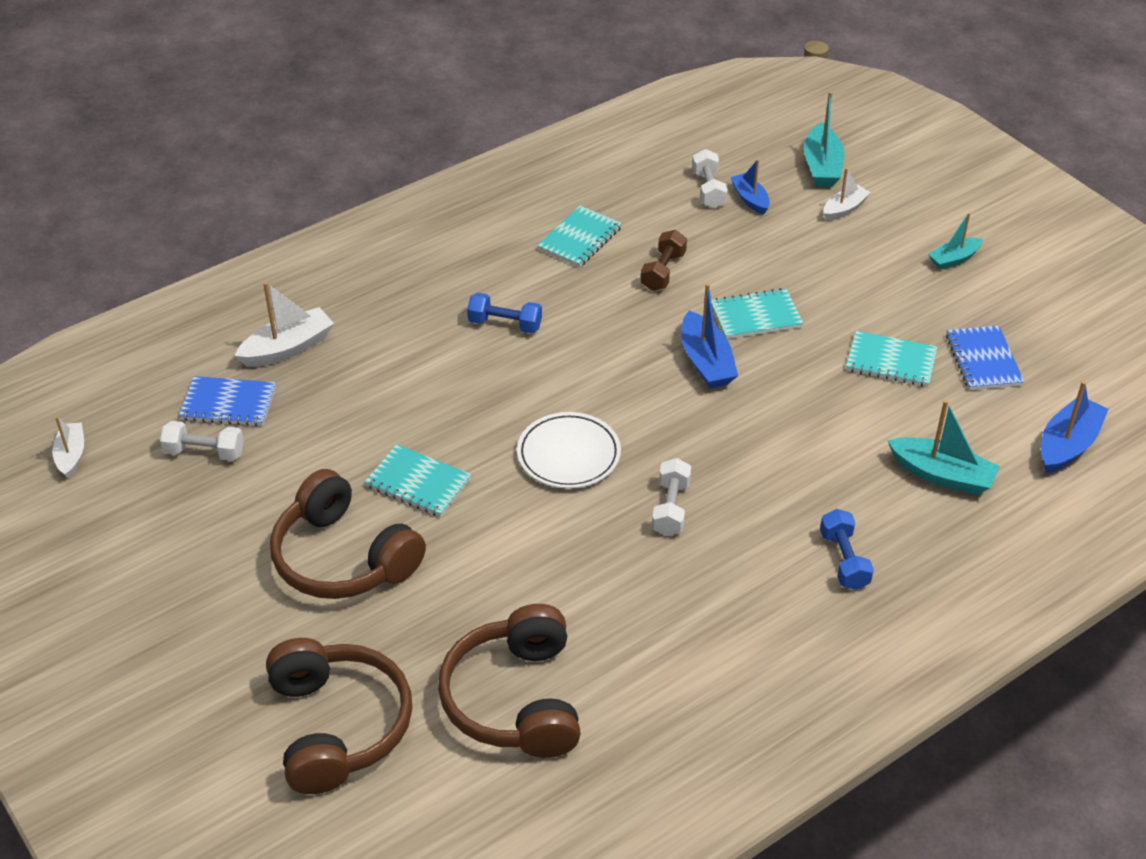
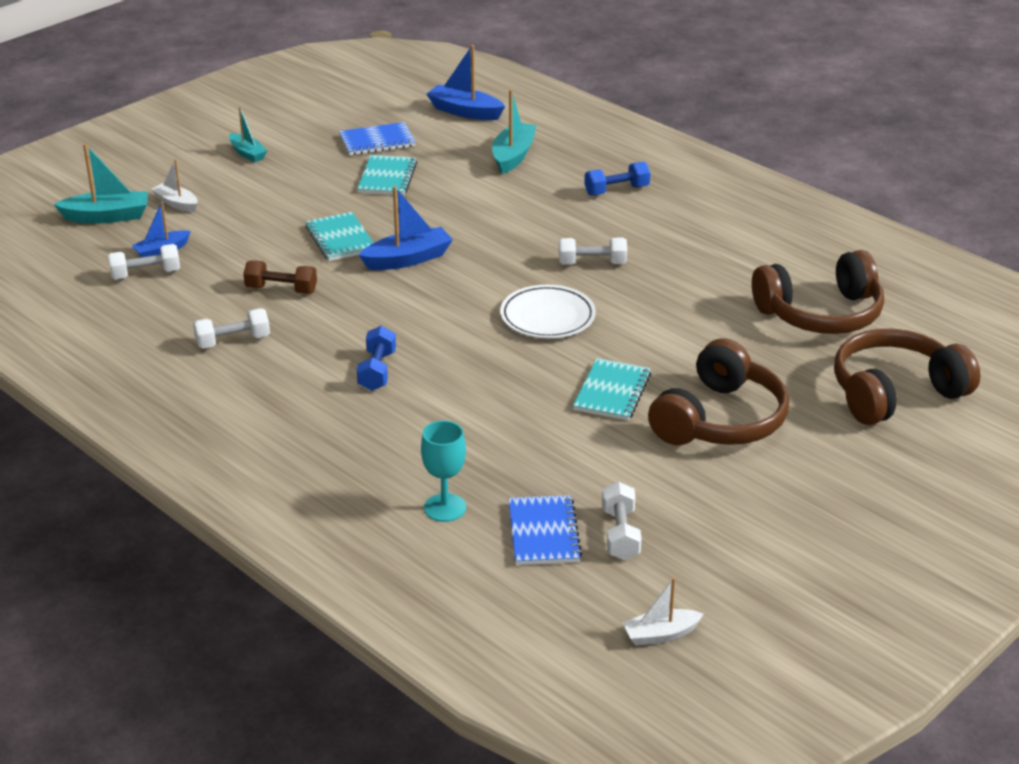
camera: 100 degrees left, 10 degrees down
white boat [234,282,334,367] -> turquoise goblet [421,420,466,522]
turquoise notebook [537,206,622,267] -> white dumbbell [193,308,270,349]

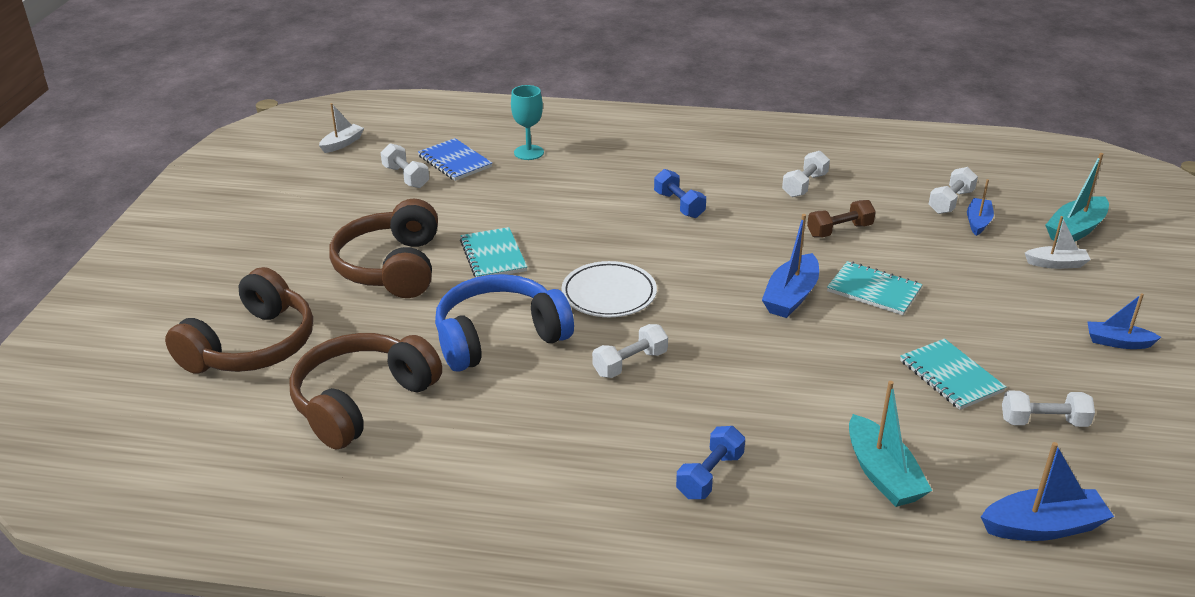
camera: 145 degrees right, 0 degrees up
turquoise boat [229,107,268,162] -> blue boat [1087,293,1161,349]
blue notebook [339,122,416,155] -> white dumbbell [1002,390,1095,427]
none -> blue headphones [435,274,574,372]

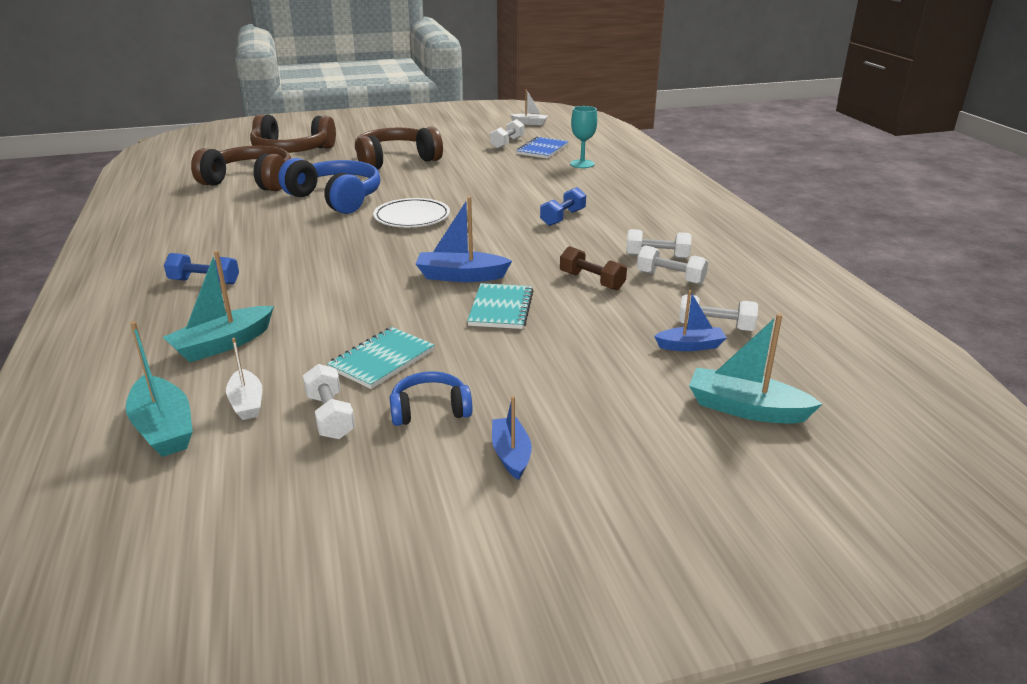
camera: 65 degrees right, 5 degrees down
turquoise notebook [460,227,527,277] -> none
white dumbbell [592,324,668,378] -> white dumbbell moved to [637,245,708,285]
blue boat [981,442,1114,541] -> turquoise boat [126,321,193,457]
white boat [1025,216,1091,269] -> white boat moved to [226,338,262,420]
none -> blue headphones [390,371,473,426]

